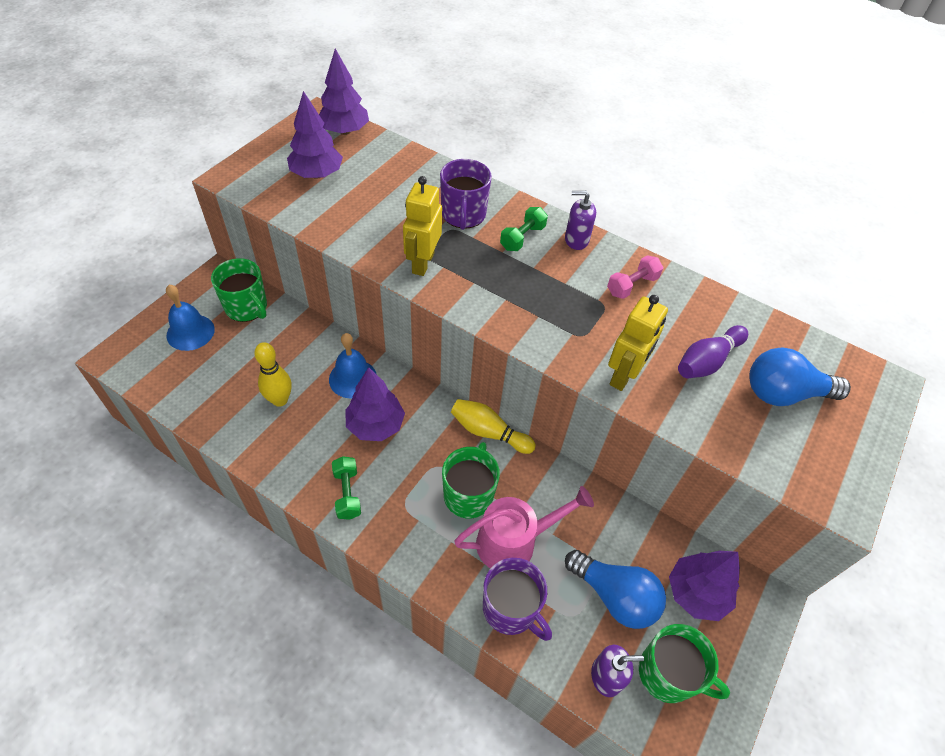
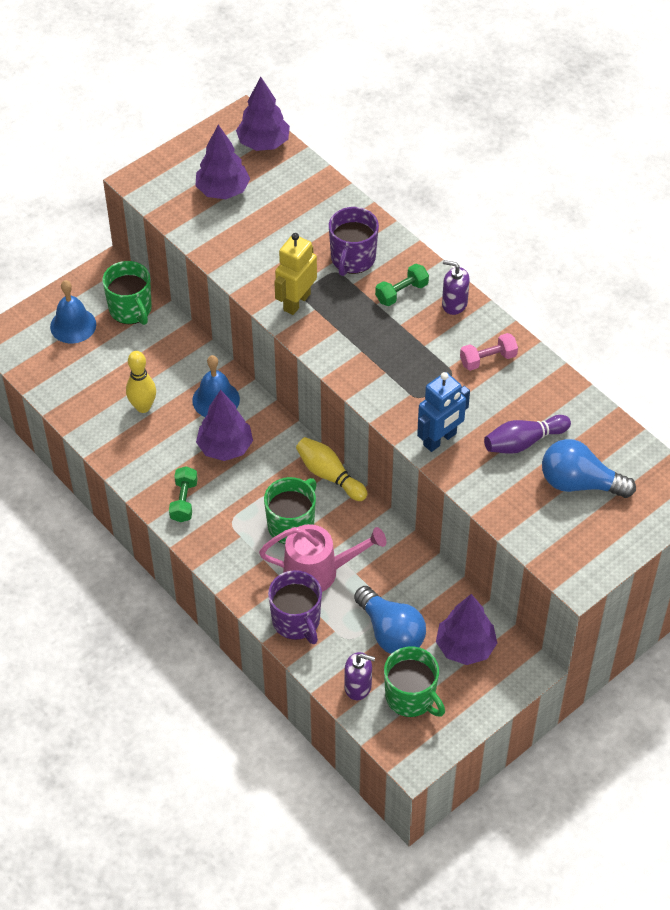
camera: 20 degrees right, 0 degrees up
yellow robot [608,295,668,391] -> blue robot [417,372,470,452]

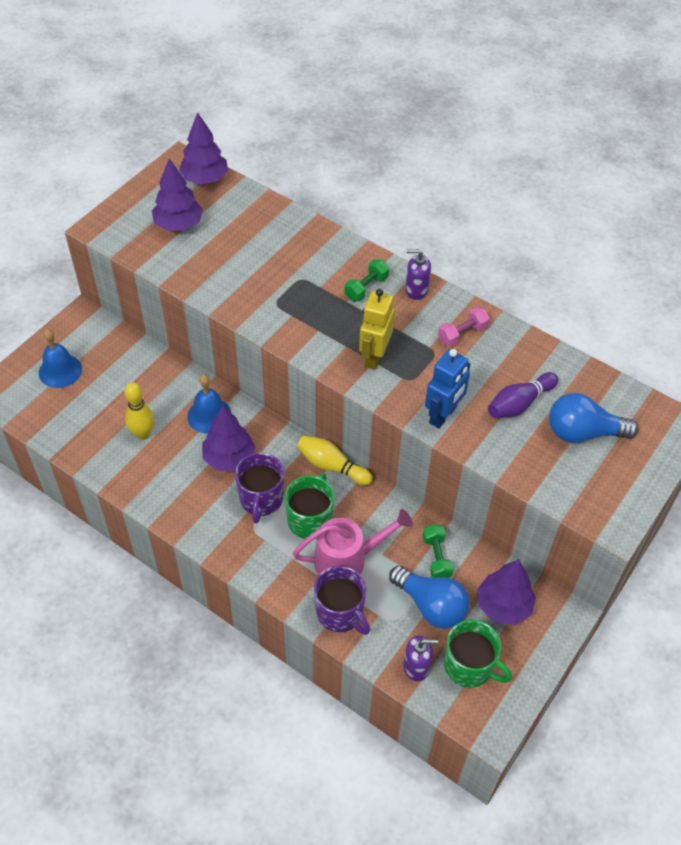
camera: 15 degrees left, 0 degrees up
green mug [102,261,152,325] -> none
green dumbbell [169,466,198,522] -> green dumbbell moved to [423,524,454,578]
yellow robot [274,233,317,315] -> yellow robot moved to [359,289,395,370]
purple mug [329,207,379,276] -> purple mug moved to [235,453,284,523]

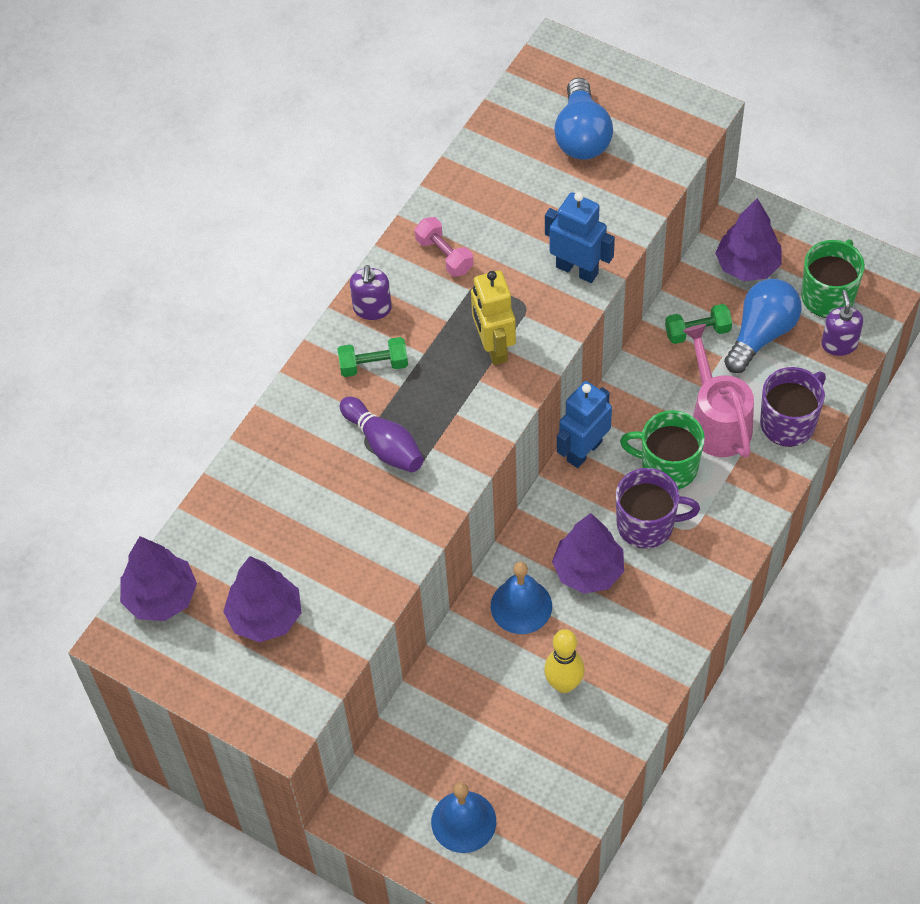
camera: 90 degrees left, 5 degrees up
yellow bowling pin [297,435,373,485] -> blue robot [557,381,612,468]
green dumbbell [344,259,389,301] -> green dumbbell turned 45 degrees counterclockwise [337,337,408,377]
yellow robot [359,289,395,370] -> yellow robot turned 60 degrees clockwise [471,270,516,365]
purple bowling pin [488,372,558,418] -> purple bowling pin moved to [340,396,424,472]

